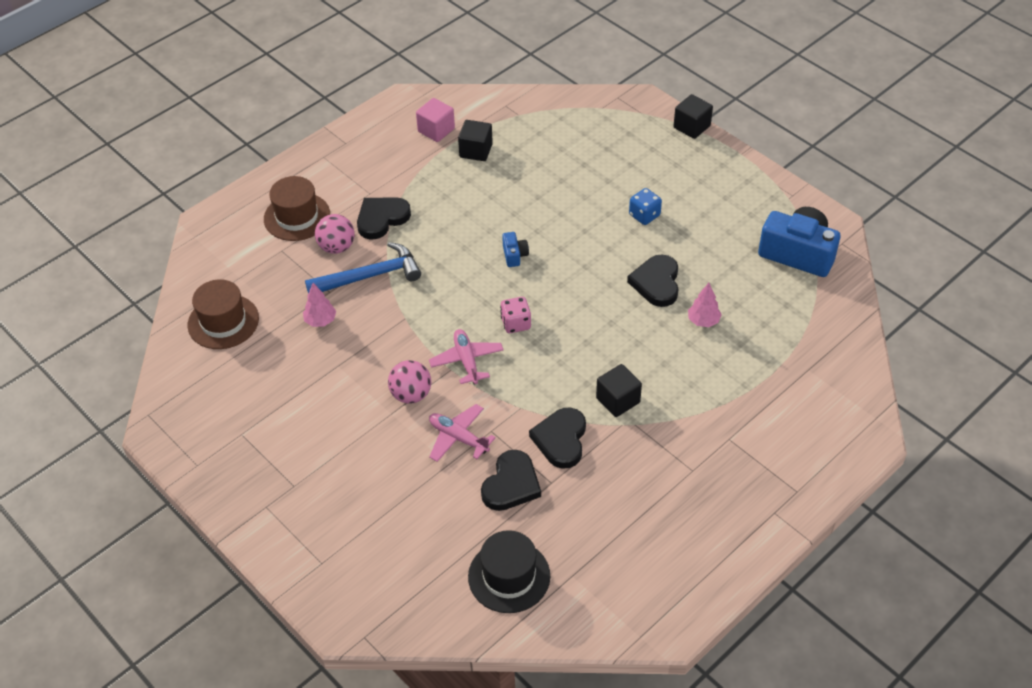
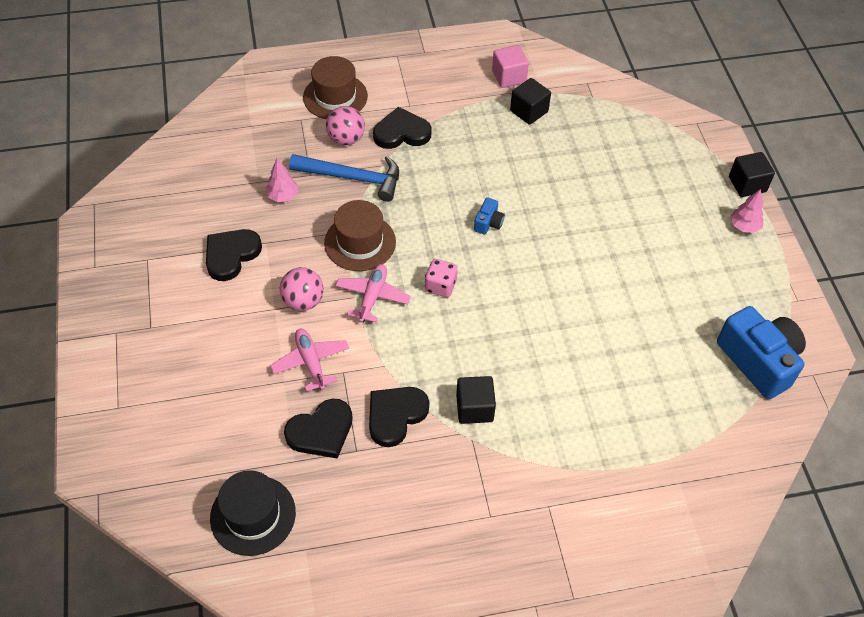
camera: 30 degrees right, 5 degrees up
brown hat [188,279,259,349] -> brown hat moved to [324,200,396,271]
black heart [627,255,679,307] -> black heart moved to [206,229,262,281]
blue dice [629,188,662,225] -> none
pink tree [688,283,722,327] -> pink tree moved to [730,189,764,233]

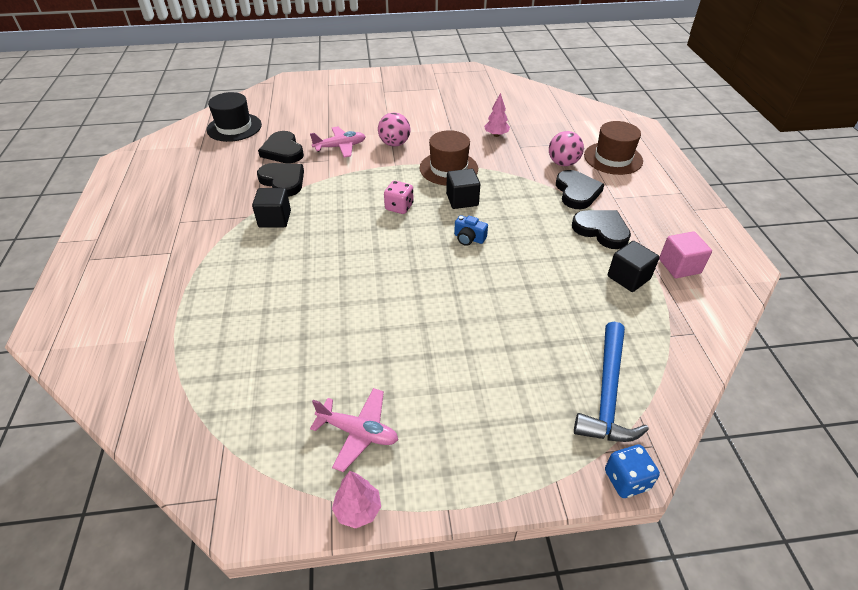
camera: 95 degrees right, 10 degrees down
black heart [206,229,262,281] -> black heart moved to [572,210,631,249]
blue hammer [289,154,399,202] -> blue hammer moved to [574,322,649,442]
pink plane [335,264,411,323] -> pink plane moved to [310,388,398,472]
blue camera [717,306,806,399] -> none
black cube [729,152,775,197] -> black cube moved to [446,169,480,209]
pink tree [730,189,764,233] -> pink tree moved to [332,471,381,529]
none -> blue dice [605,445,660,498]

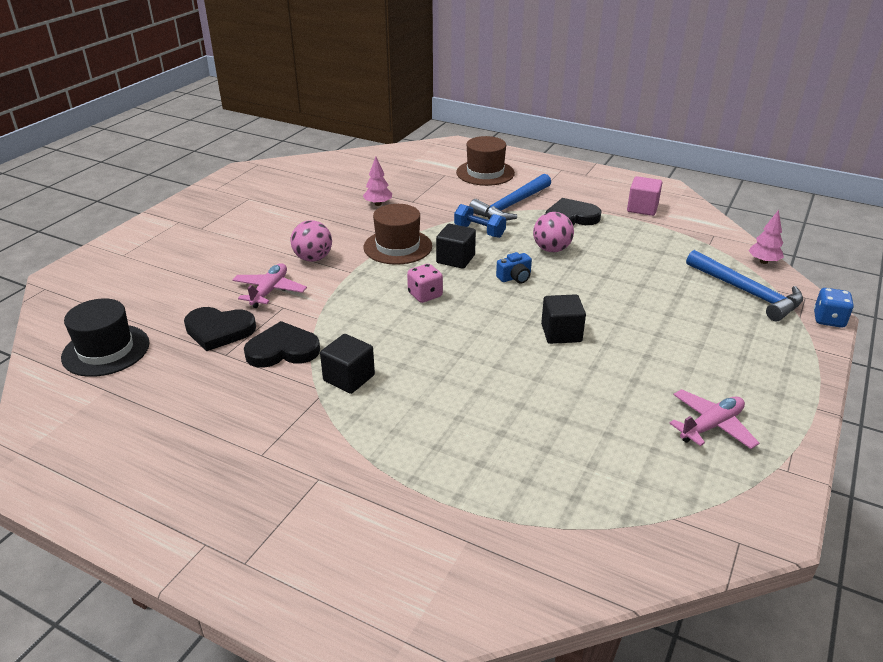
camera: 55 degrees left, 10 degrees down
pink tree [332,471,381,529] -> pink tree moved to [749,210,784,264]
pink ball [549,131,584,166] -> pink ball moved to [533,212,574,252]
black heart [556,170,605,209] -> blue hammer [469,174,551,221]
black cube [608,241,659,292] -> black cube moved to [541,294,586,344]
none -> blue dumbbell [454,204,506,238]

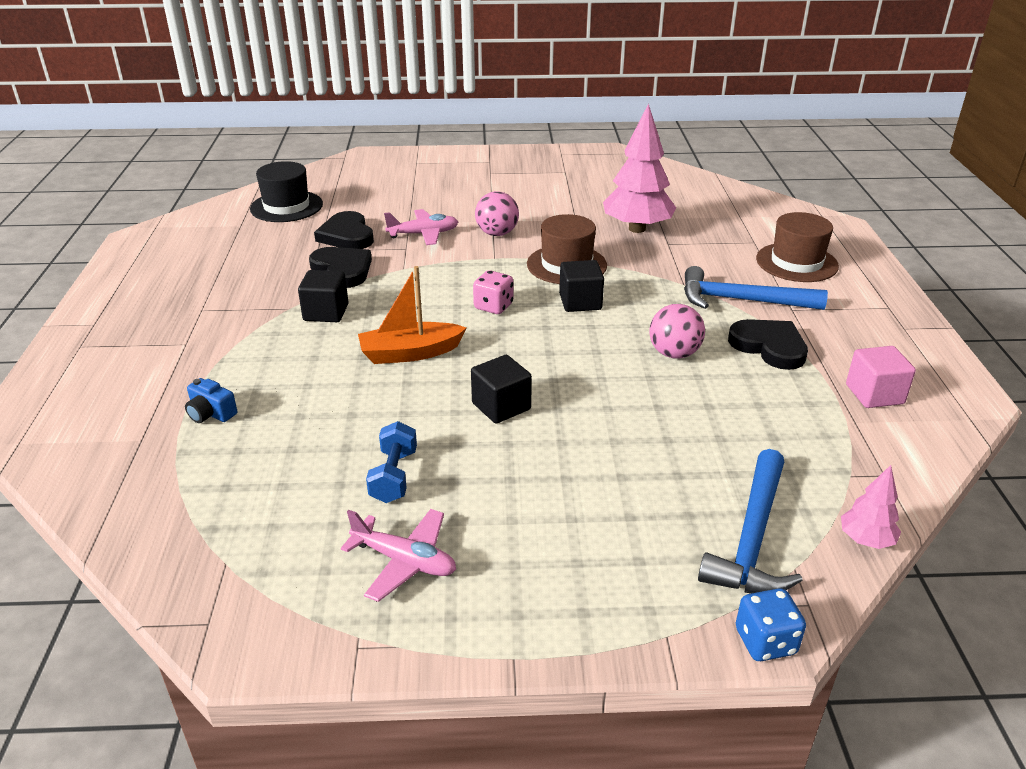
camera: 60 degrees right, 0 degrees up
pink tree [363,157,392,206] -> pink tree [603,103,676,233], size x2.06
blue dumbbell [454,204,506,238] -> blue dumbbell moved to [366,421,417,503]
blue camera [496,252,532,283] -> blue camera moved to [185,378,237,423]
none -> orange boat [358,266,467,364]

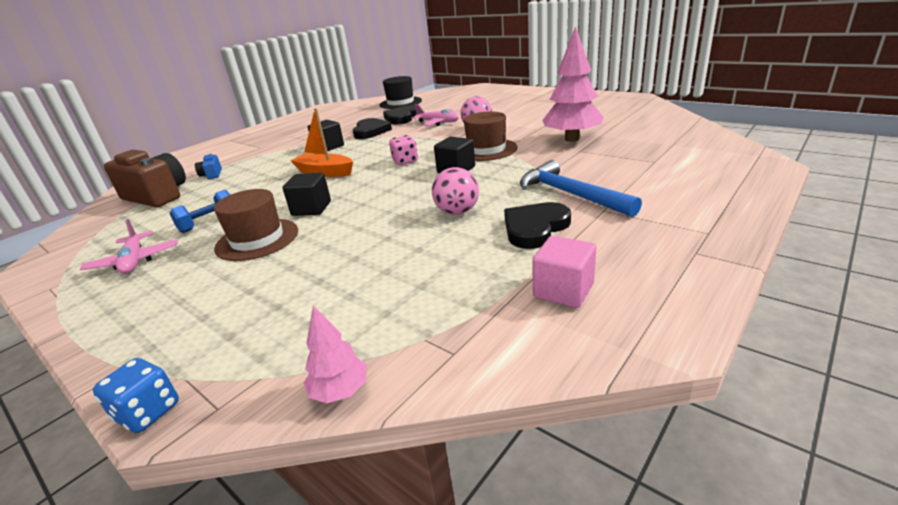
camera: 45 degrees right, 5 degrees down
blue hammer [698,449,803,593] -> none
black heart [728,319,808,370] -> black heart turned 135 degrees counterclockwise [504,202,571,249]
brown hat [756,212,839,282] -> brown hat moved to [214,189,298,261]
none -> brown camera [104,150,186,207]

